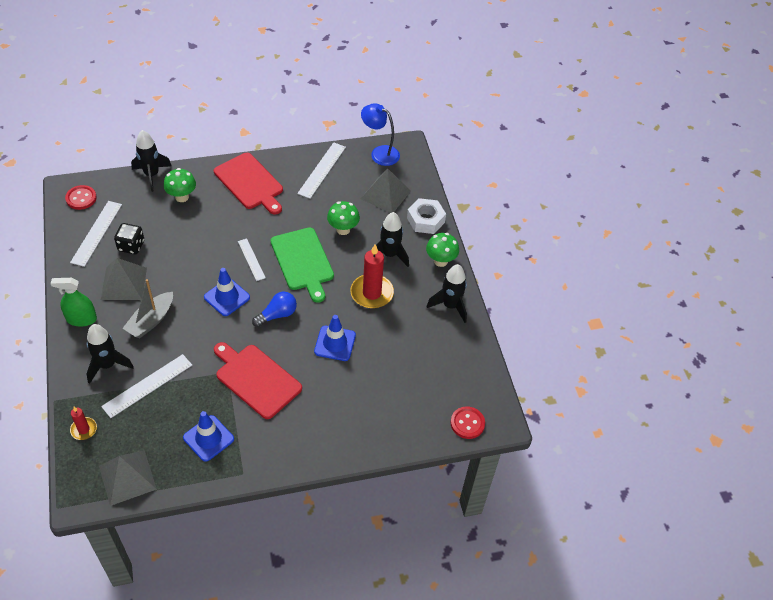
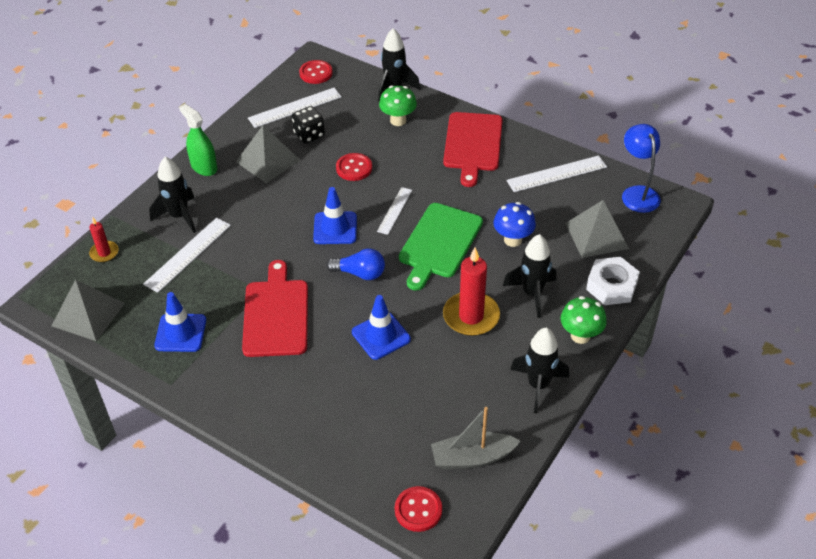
camera: 50 degrees right, 5 degrees down
white ruler [101,354,192,418] -> white ruler turned 60 degrees counterclockwise [143,217,231,293]
grey boat [122,279,173,338] -> grey boat moved to [431,407,520,469]
green mushroom [327,201,360,235] -> blue mushroom [493,202,536,247]
none -> red button [336,153,372,181]

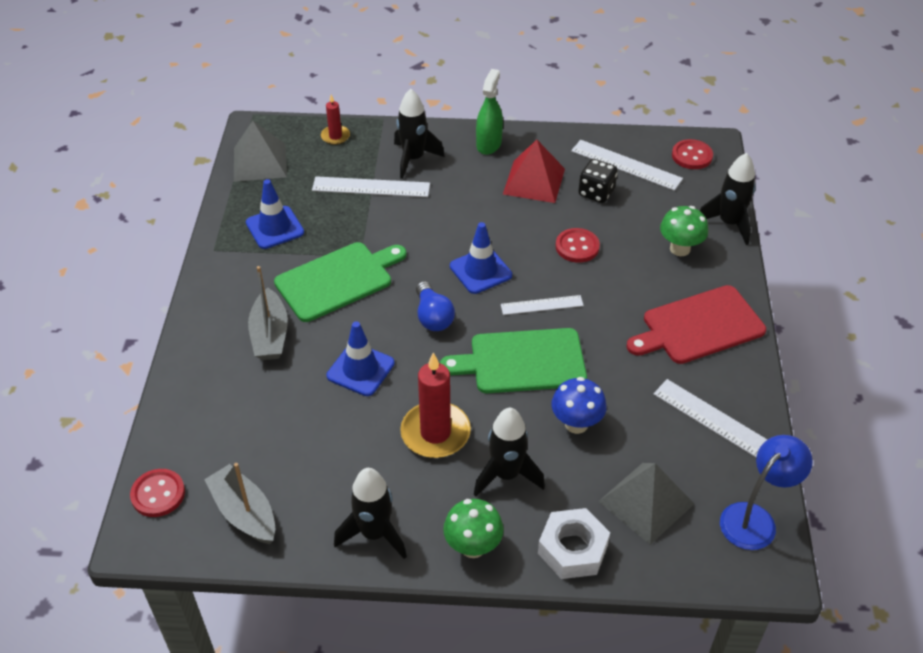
camera: 60 degrees right, 0 degrees up
grey pyramid [236,125,300,183] -> red pyramid [503,140,565,203]
red cutting board [242,260,308,357] -> green cutting board [274,242,406,322]
none -> grey boat [248,266,288,360]

